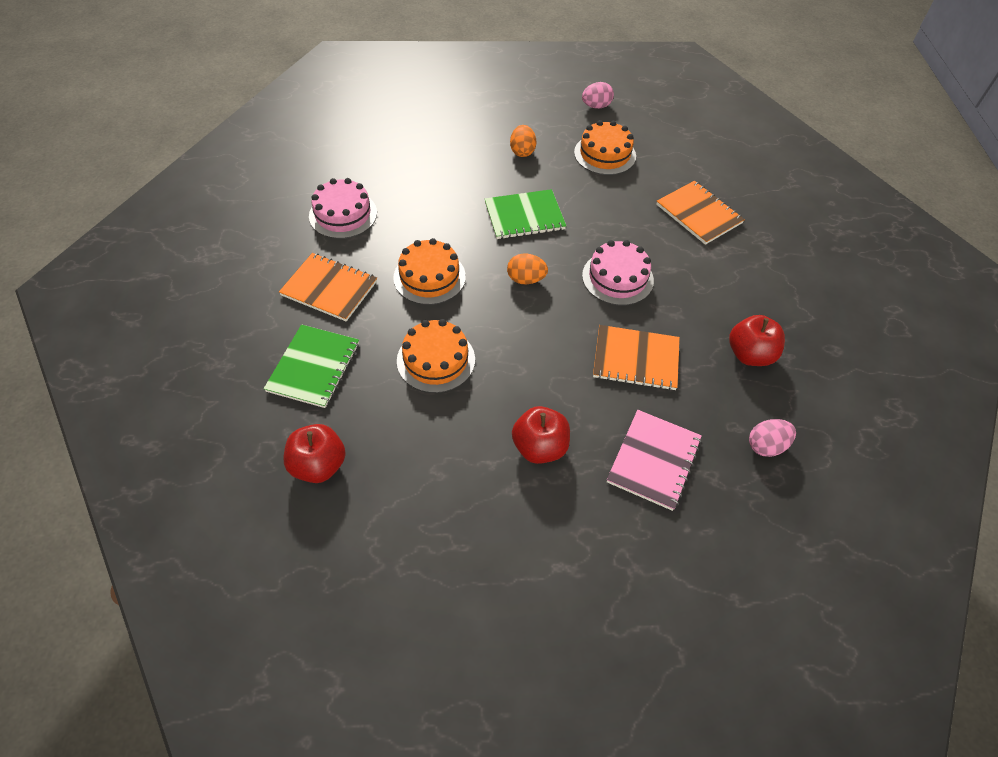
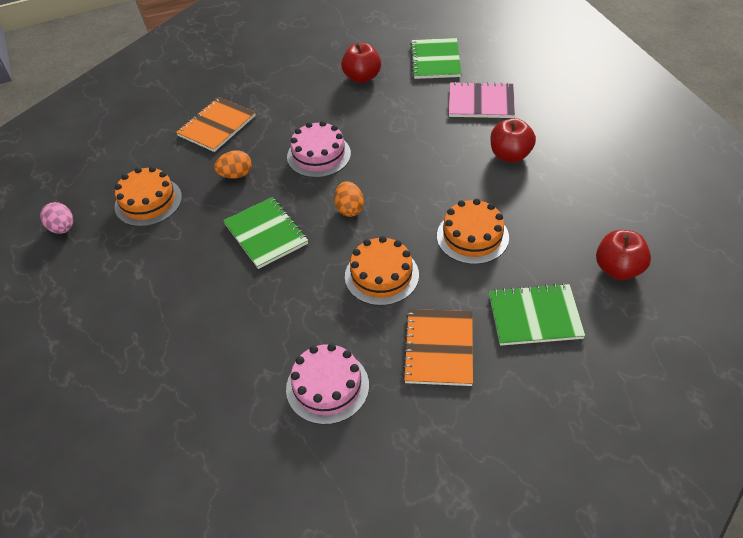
camera: 105 degrees left, 5 degrees down
orange egg [510,125,536,157] -> orange egg moved to [214,150,252,179]
orange notebook [593,325,680,391] -> none
pink egg [749,419,796,457] -> green notebook [410,38,461,79]

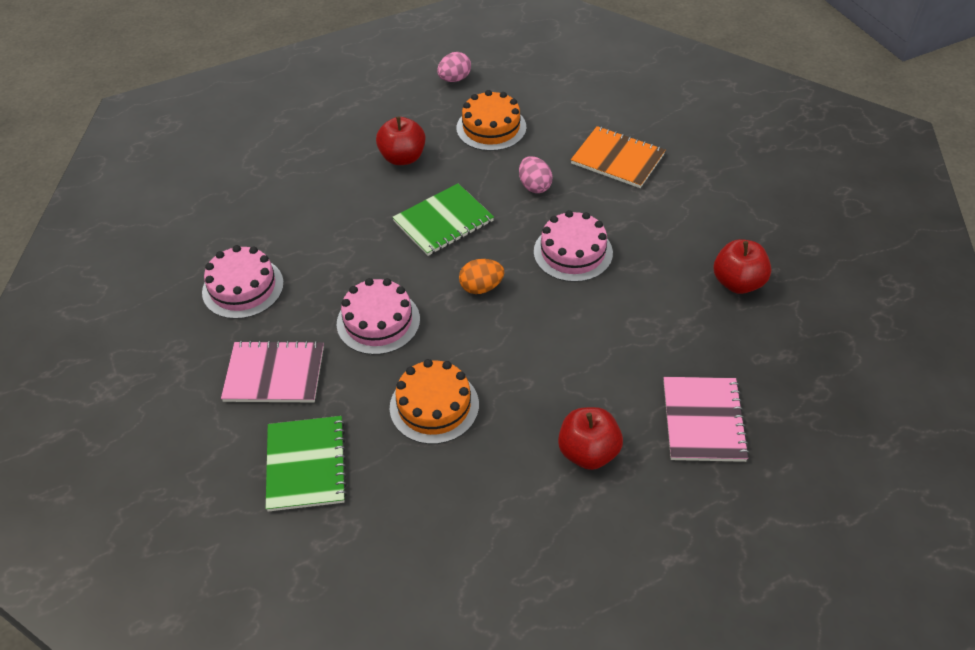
camera: 85 degrees right, 0 degrees up
orange egg [214,150,252,179] -> pink egg [519,156,552,193]
orange cake [345,236,419,306] -> pink cake [336,278,420,355]
orange notebook [402,309,473,386] -> pink notebook [221,340,324,402]
green notebook [410,38,461,79] -> none
red apple [596,230,651,280] -> red apple moved to [376,117,425,165]

